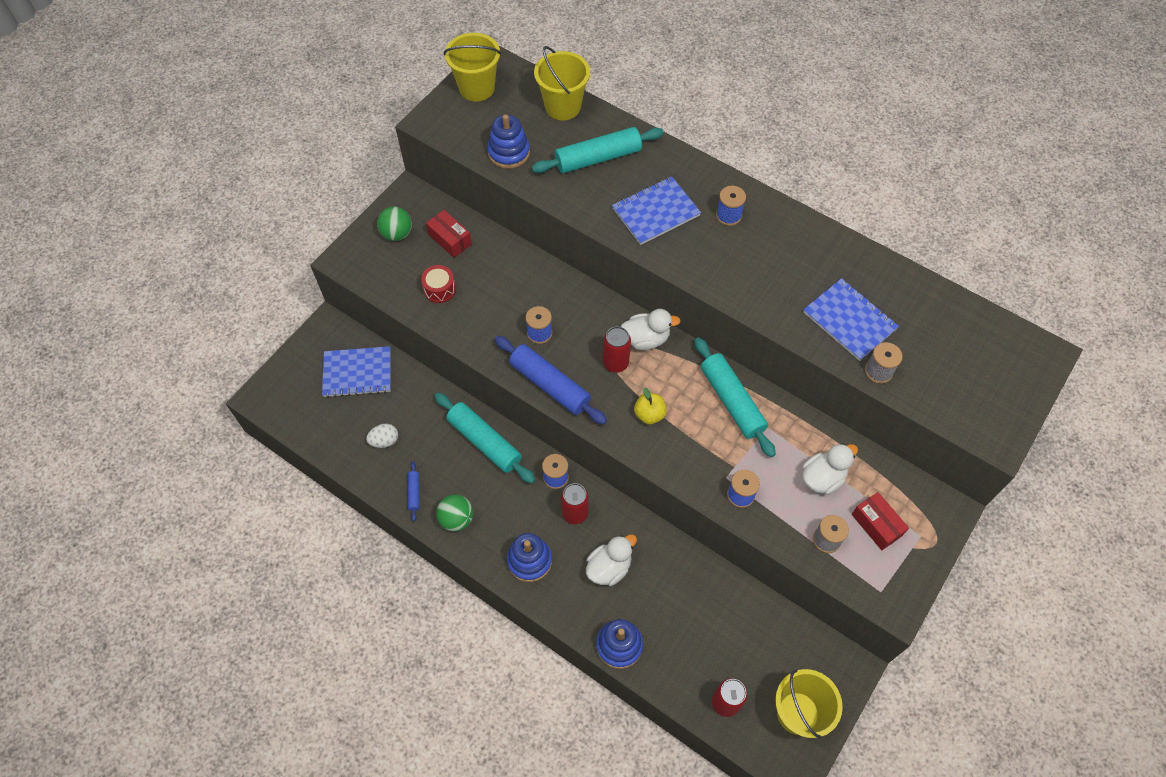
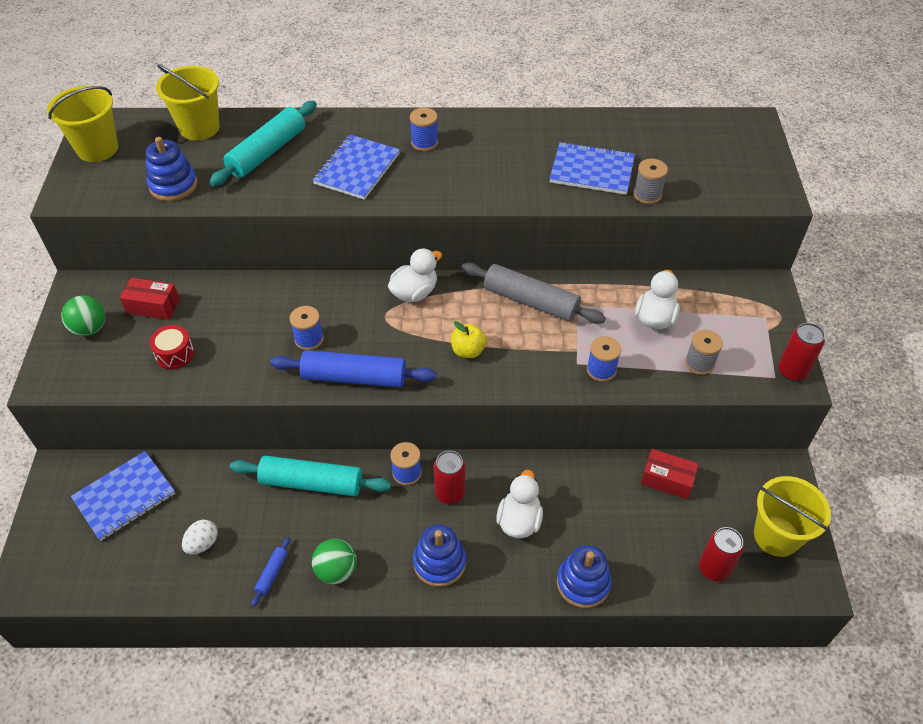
camera: 35 degrees left, 10 degrees down
blue rolling pin [408,461,419,521] -> blue rolling pin turned 60 degrees clockwise [251,537,290,607]
red can [603,326,631,373] -> red can moved to [778,323,825,381]
turquoise rolling pin [694,337,776,457] -> grey rolling pin [461,262,606,324]
red box [852,492,909,550] -> red box moved to [641,449,699,499]

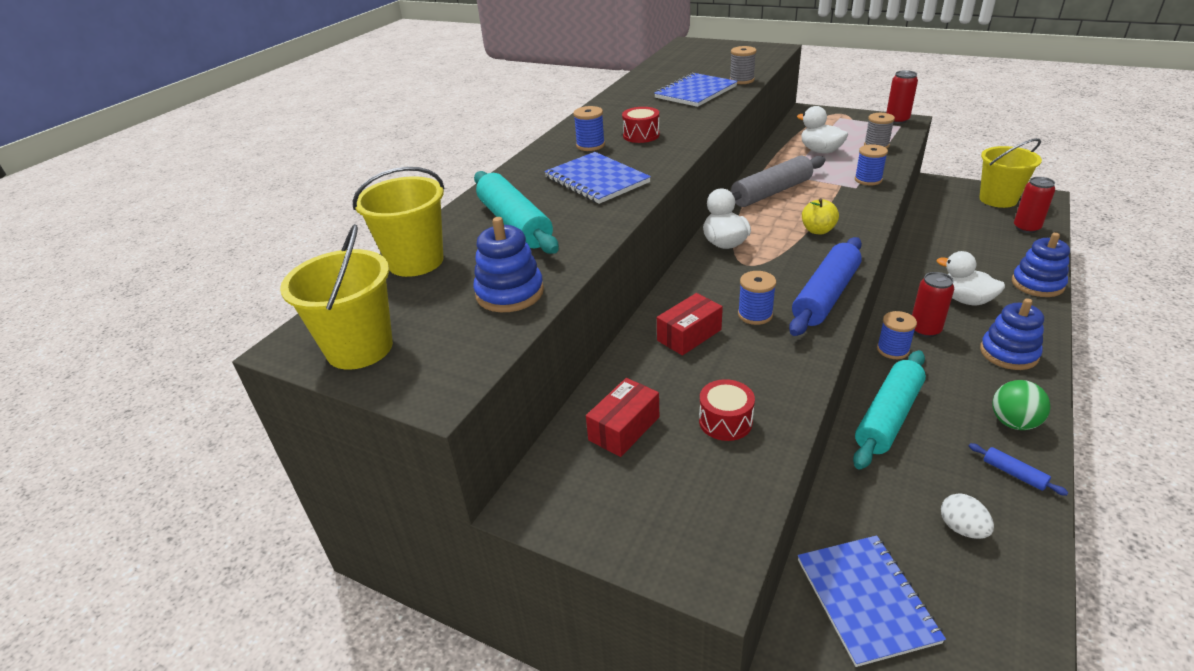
camera: 60 degrees left, 15 degrees down
green ball [61,295,105,336] -> none
red box [641,449,699,499] -> red box moved to [657,293,723,356]
none -> red drum [622,107,660,143]

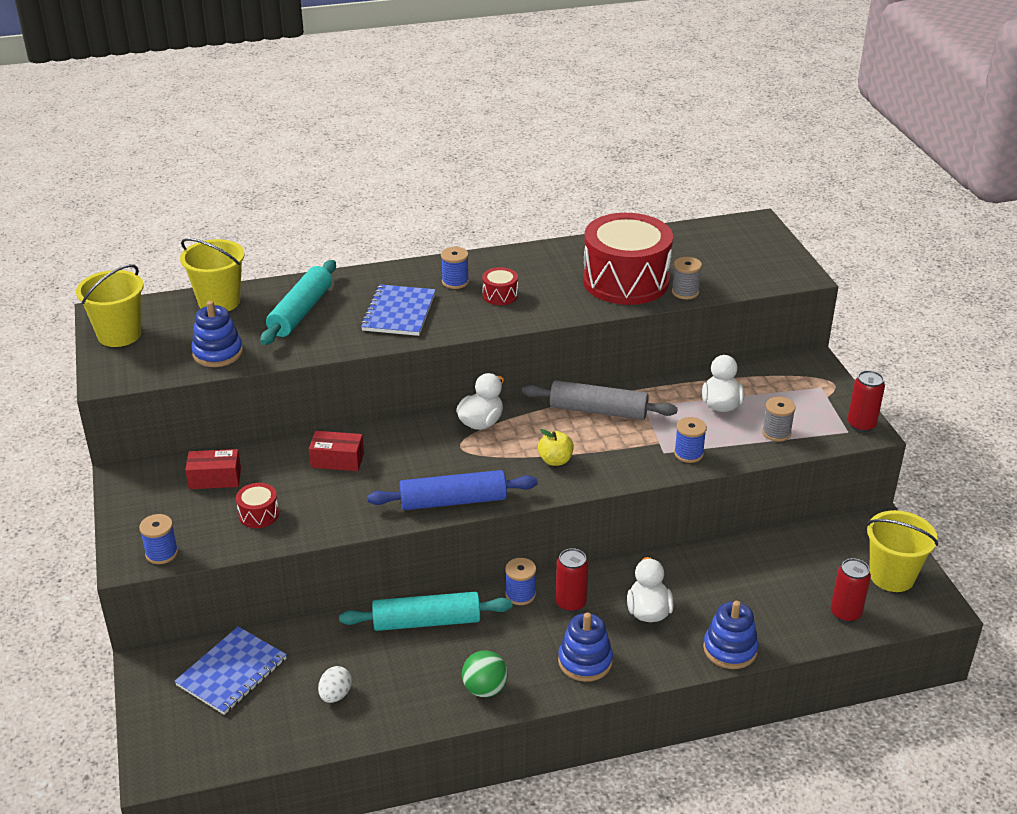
camera: 45 degrees right, 0 degrees up
blue notebook [654,73,738,107] -> red drum [583,213,673,305]
blue spool [738,271,776,325] -> blue spool moved to [139,514,178,564]
blue rolling pin [969,443,1069,496] -> none

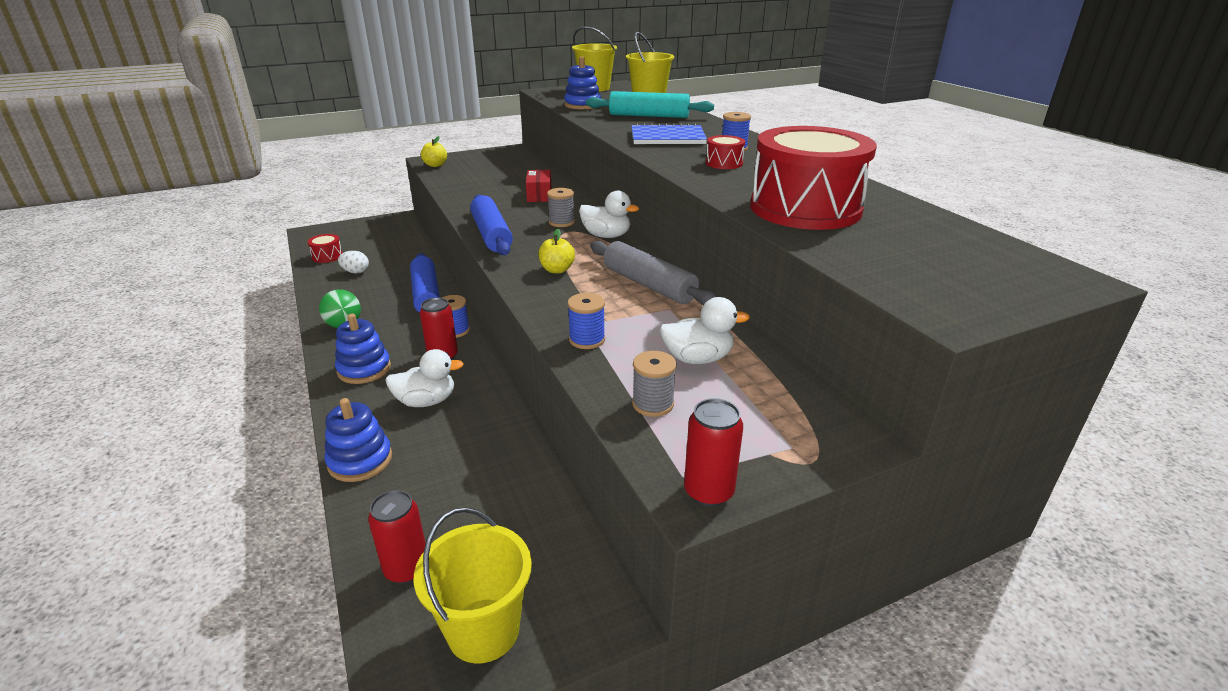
camera: 80 degrees right, 5 degrees down
blue spool [139,514,178,564] -> yellow apple [421,136,447,167]
blue notebook [174,626,287,715] -> none
red box [185,449,241,489] -> none
red drum [236,483,279,528] -> red drum moved to [308,234,342,263]
turquoise rolling pin [339,592,513,631] -> blue rolling pin [410,253,440,313]
grey rolling pin [522,380,678,420] -> grey rolling pin turned 45 degrees counterclockwise [590,241,717,305]
grey spool [672,257,702,299] -> grey spool moved to [547,188,575,227]

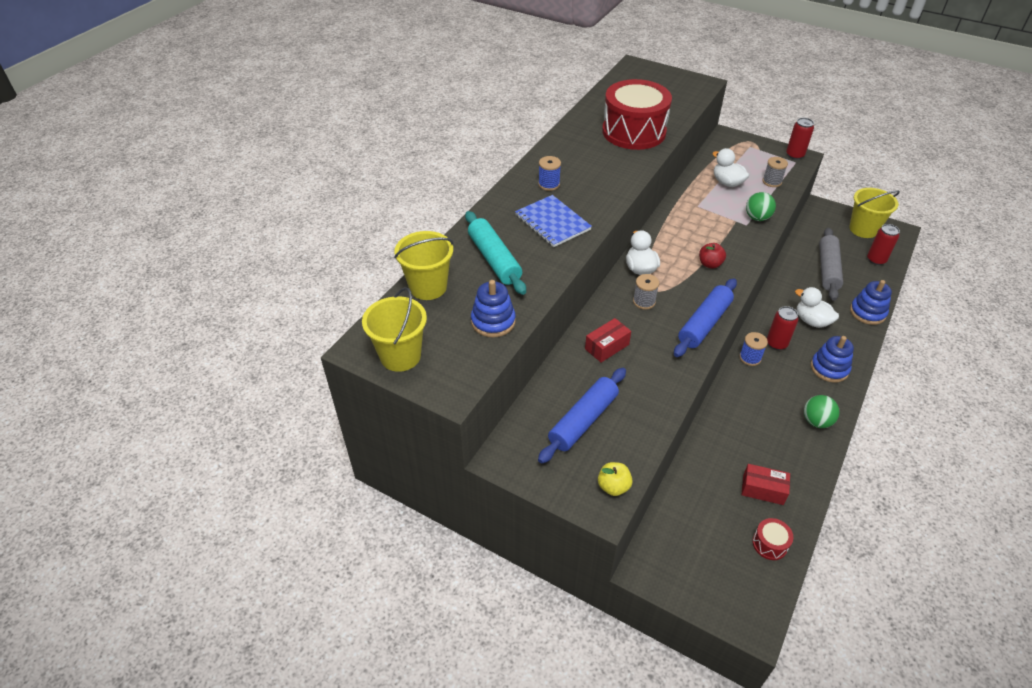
camera: 125 degrees left, 15 degrees up
white egg [338,251,369,273] -> red box [741,464,790,505]
blue rolling pin [410,253,440,313] -> blue rolling pin moved to [538,368,626,464]
yellow apple [538,229,575,273] -> red apple [699,243,726,269]
blue spool [567,293,605,349] -> green ball [746,192,776,221]
grey rolling pin [590,241,717,305] -> grey rolling pin moved to [819,228,843,301]
red drum [706,135,745,169] -> none

